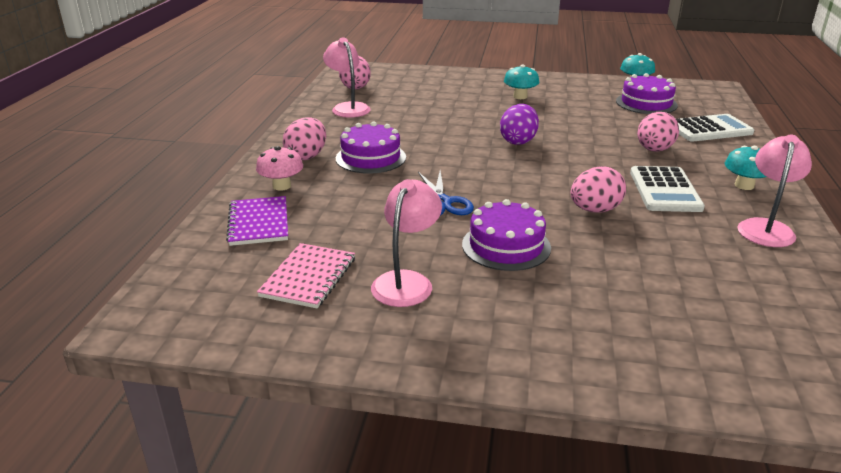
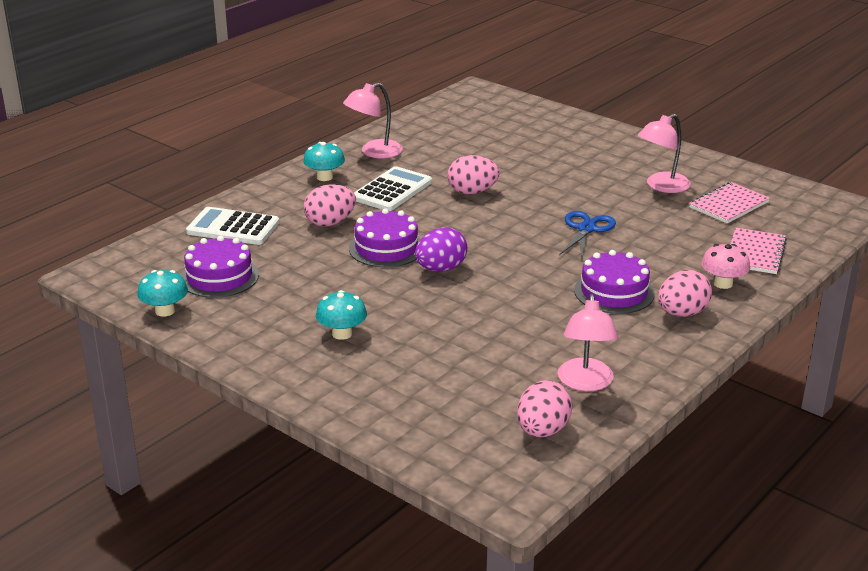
camera: 150 degrees left, 0 degrees up
purple notebook [226,196,288,246] -> pink notebook [730,228,787,274]
purple cake [462,199,551,271] -> purple cake moved to [349,208,421,267]

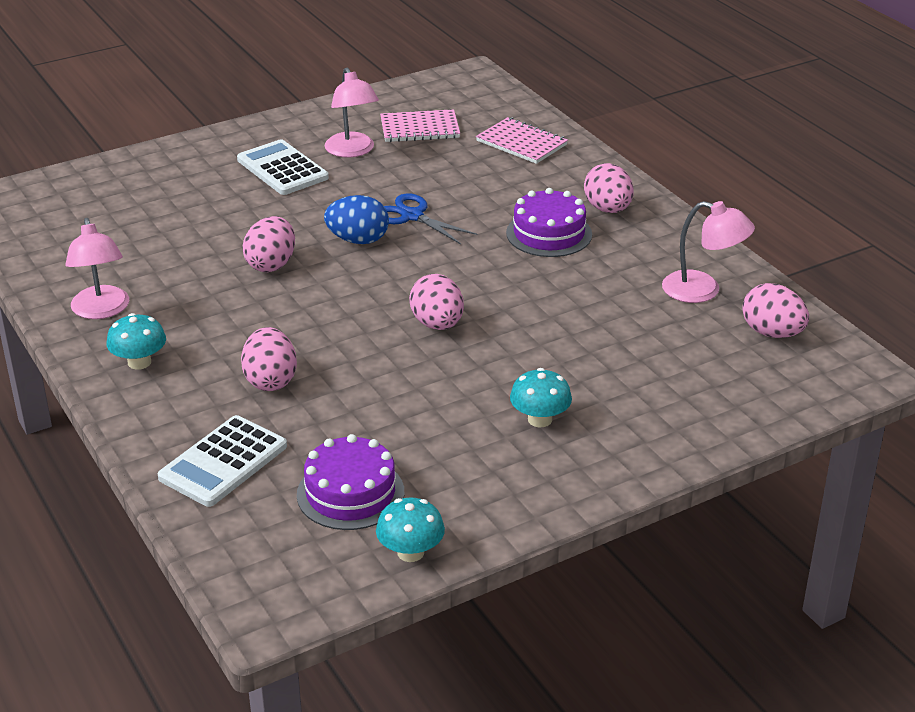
camera: 70 degrees left, 5 degrees up
purple cake [349,208,421,267] -> none
white calculator [354,166,432,211] -> white calculator moved to [237,139,329,195]
purple egg [415,227,467,271] -> pink egg [409,274,464,330]
pink notebook [689,182,770,224] -> pink notebook turned 75 degrees counterclockwise [380,109,460,142]
pink mushroom [701,244,750,289] -> none
none -> blue egg [324,195,389,244]

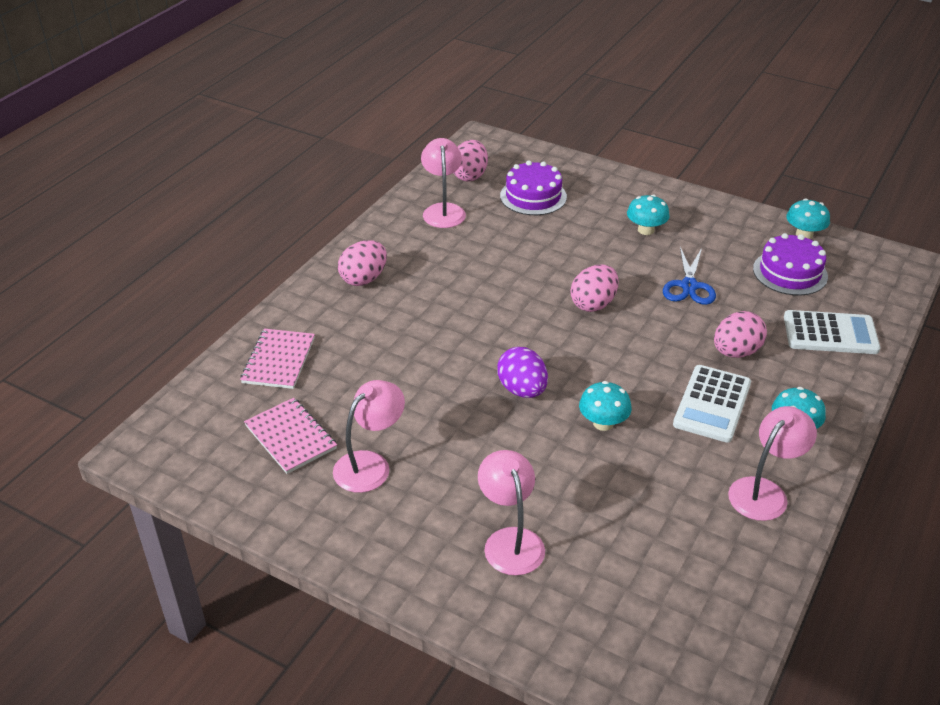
camera: 120 degrees left, 5 degrees up
white calculator [237,139,329,195] -> white calculator moved to [673,365,751,443]
pink egg [242,216,295,272] -> turquoise mushroom [579,381,632,431]
blue egg [324,195,389,244] -> purple egg [497,347,548,398]
blue scissors [384,193,477,244] -> blue scissors moved to [663,247,716,305]
purple cake [506,188,592,257] -> purple cake moved to [500,160,567,215]
none -> pink lamp [478,450,545,575]

